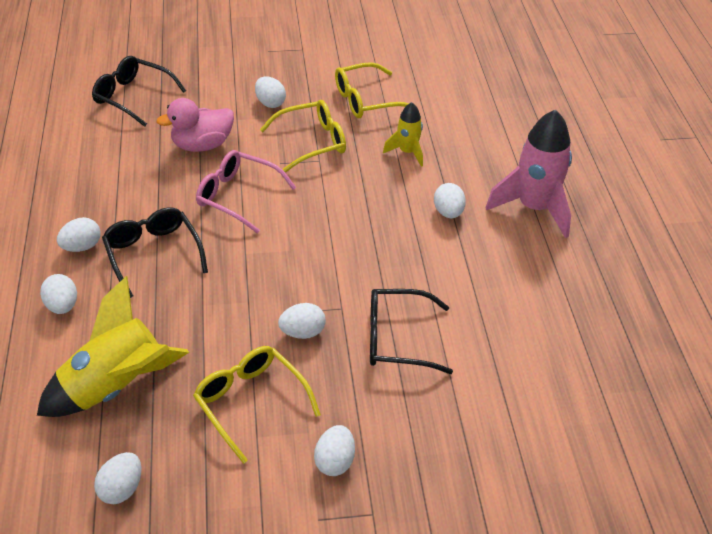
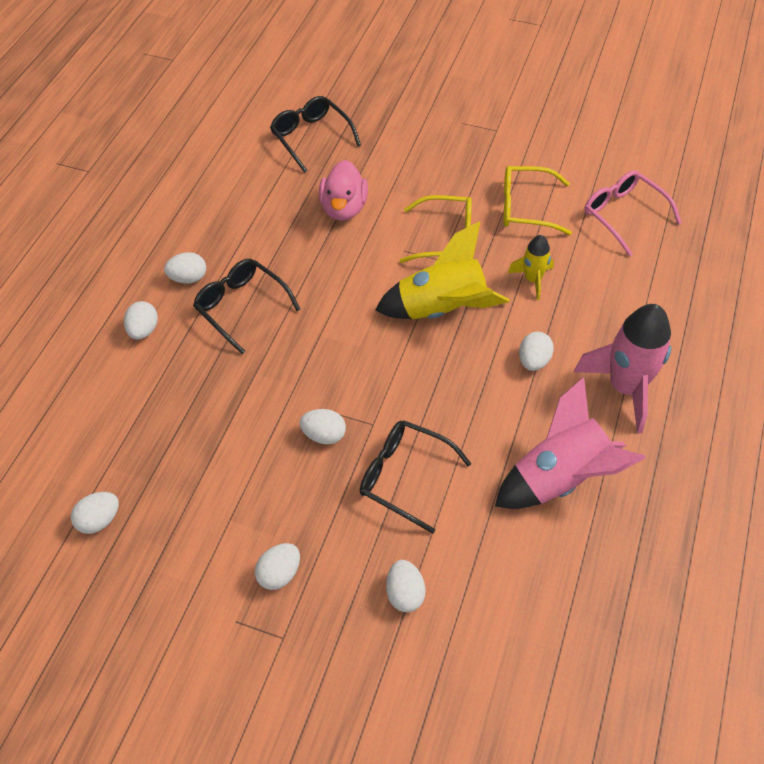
camera: 30 degrees right, 10 degrees up
yellow rocket [37,276,189,417] -> yellow rocket moved to [375,221,509,319]
black glasses [102,207,208,298] -> black glasses turned 45 degrees counterclockwise [193,259,301,354]
pink duck [156,98,234,152] -> pink duck turned 90 degrees counterclockwise [319,160,368,221]
yellow glasses [193,346,321,464] -> none
pink glasses [196,150,296,234] -> pink glasses moved to [584,170,682,256]
white egg [255,76,286,108] -> white egg moved to [386,560,426,612]
none -> pink rocket [495,376,645,509]

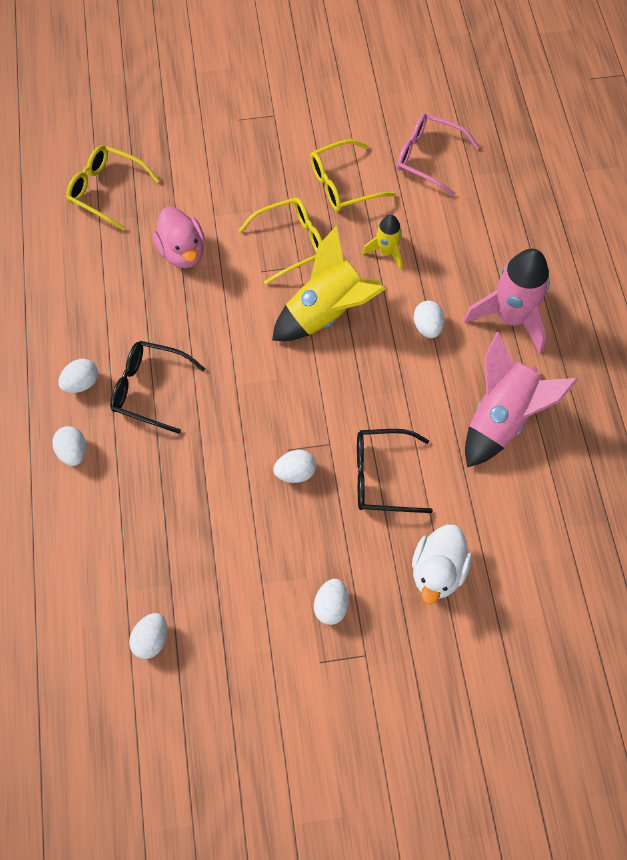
camera: 30 degrees left, 10 degrees up
black glasses [270,96,361,173] -> yellow glasses [66,145,160,231]
white egg [386,560,426,612] -> white duck [412,524,472,604]

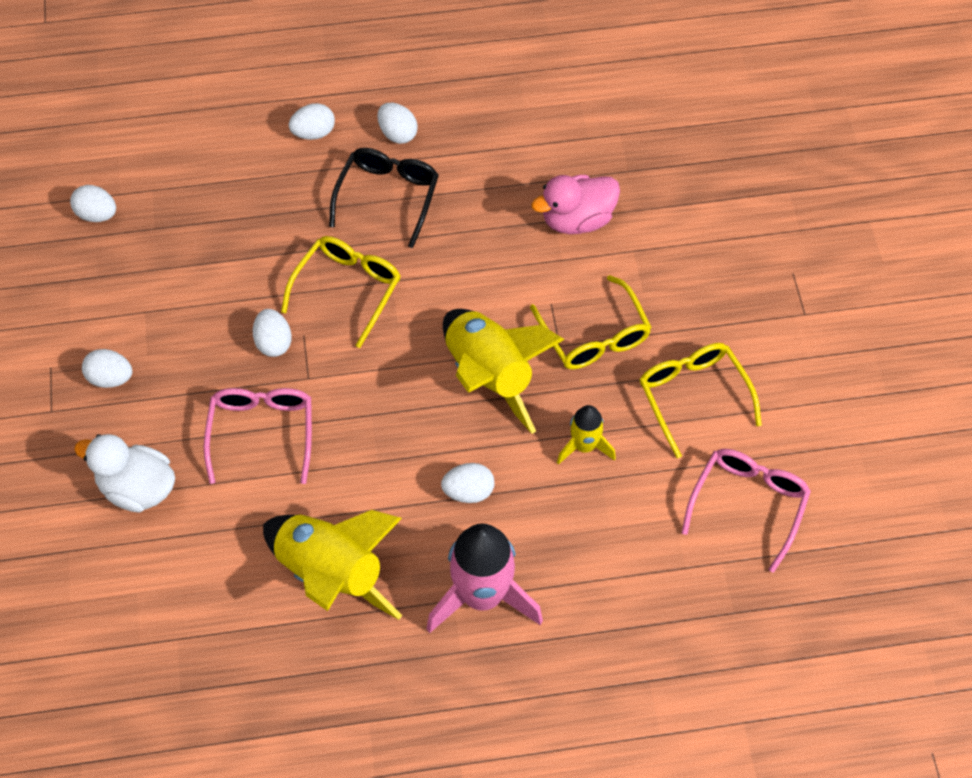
camera: 90 degrees right, 5 degrees down
yellow glasses [66,145,160,231] -> yellow glasses moved to [281,236,401,348]
black glasses [357,429,433,513] -> pink glasses [204,388,312,484]
pink rocket [465,332,578,467] -> yellow rocket [263,510,402,620]

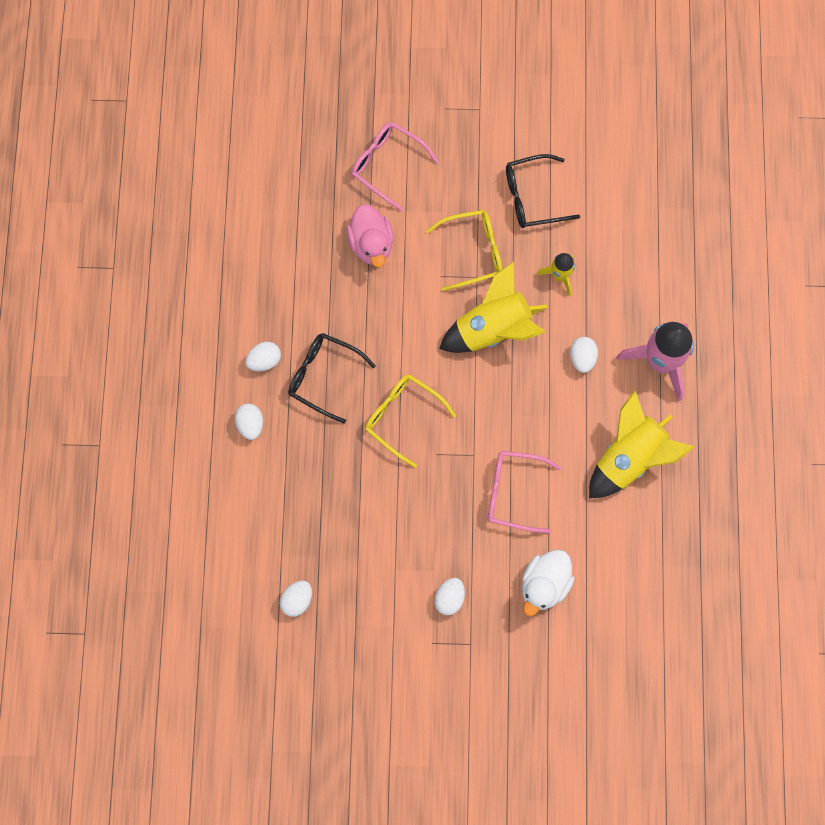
camera: 80 degrees left, 15 degrees up
white egg [253,309,292,357] -> none
yellow glasses [640,343,762,458] -> black glasses [506,154,580,228]
pink glasses [682,449,811,573] -> pink glasses moved to [352,122,439,211]

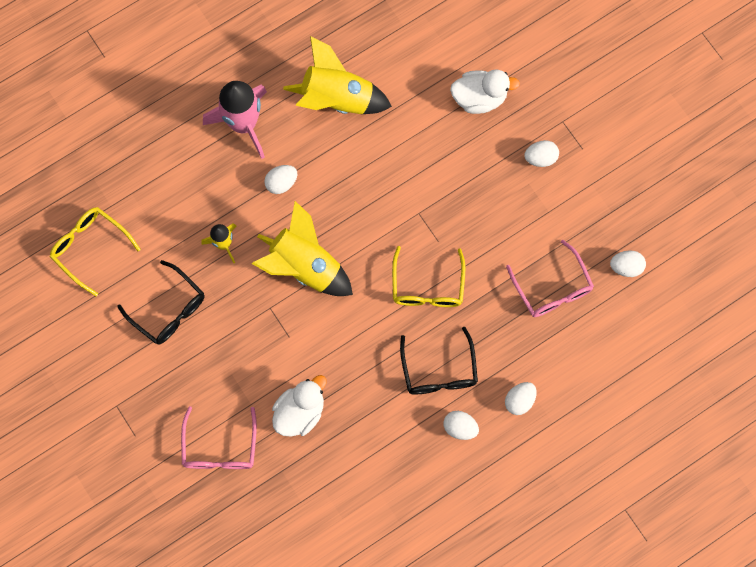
camera: 125 degrees left, 0 degrees up
pink duck [346,204,394,267] -> white duck [272,375,327,436]
yellow glasses [426,210,502,291] -> yellow glasses moved to [50,207,141,296]
pink glasses [488,451,561,533] -> pink glasses moved to [506,240,594,317]

